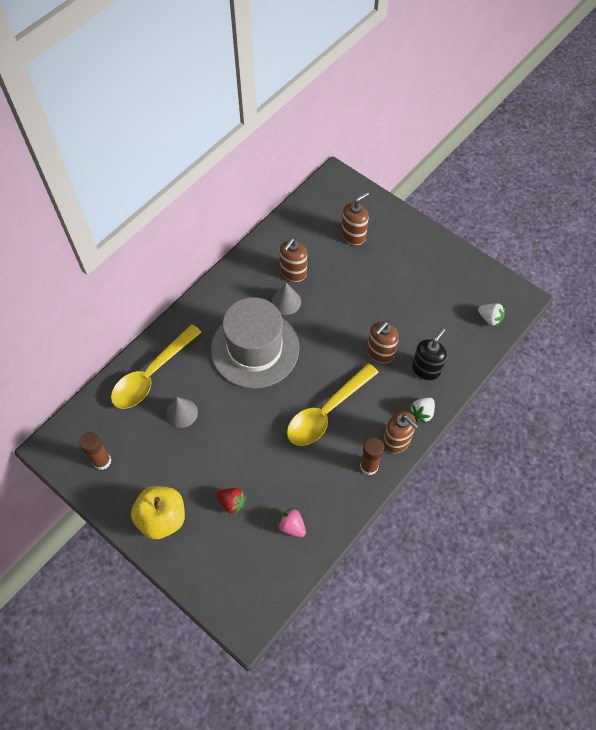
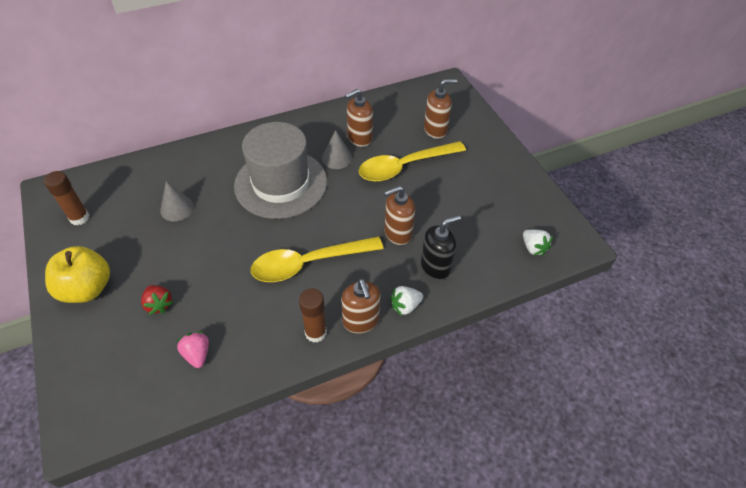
camera: 25 degrees right, 10 degrees down
yellow spoon [111,324,202,409] -> yellow spoon moved to [359,141,466,182]

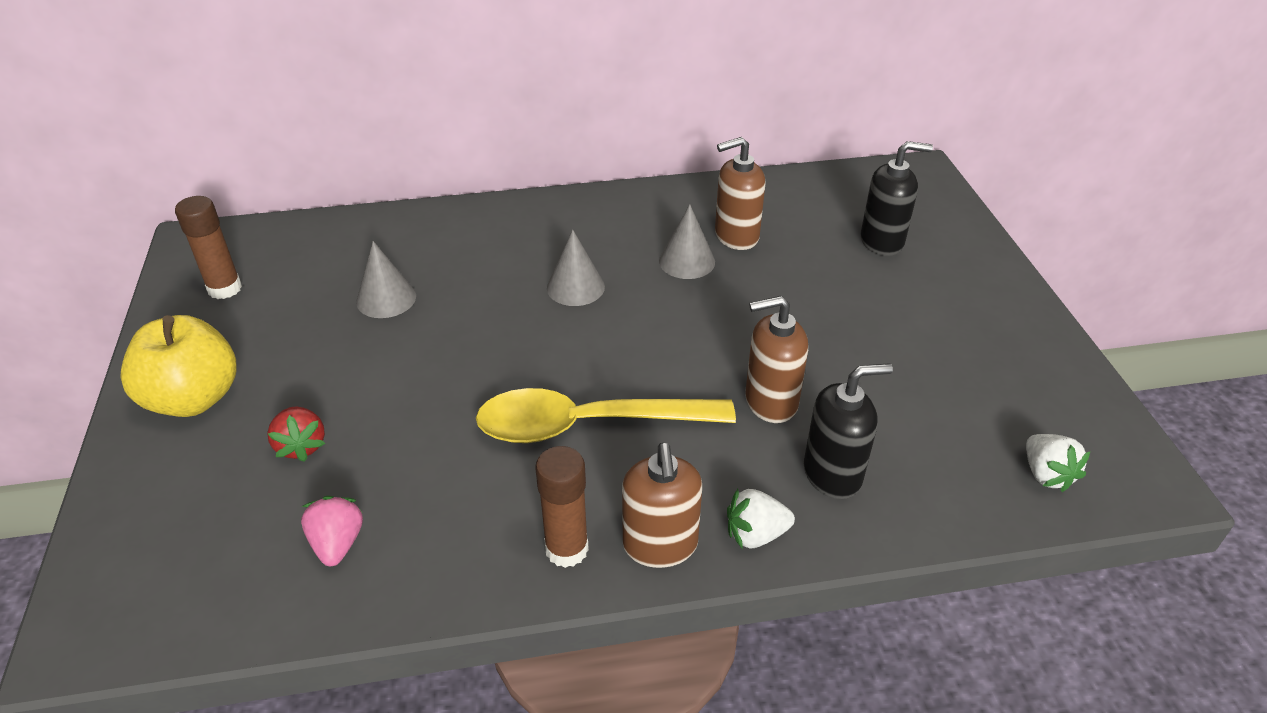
camera: 15 degrees right, 10 degrees down
grey hat [234,122,327,219] -> grey cone [547,230,605,306]
yellow spoon [359,141,466,182] -> none
brown soap dispenser [424,79,457,139] -> black soap dispenser [861,141,933,256]

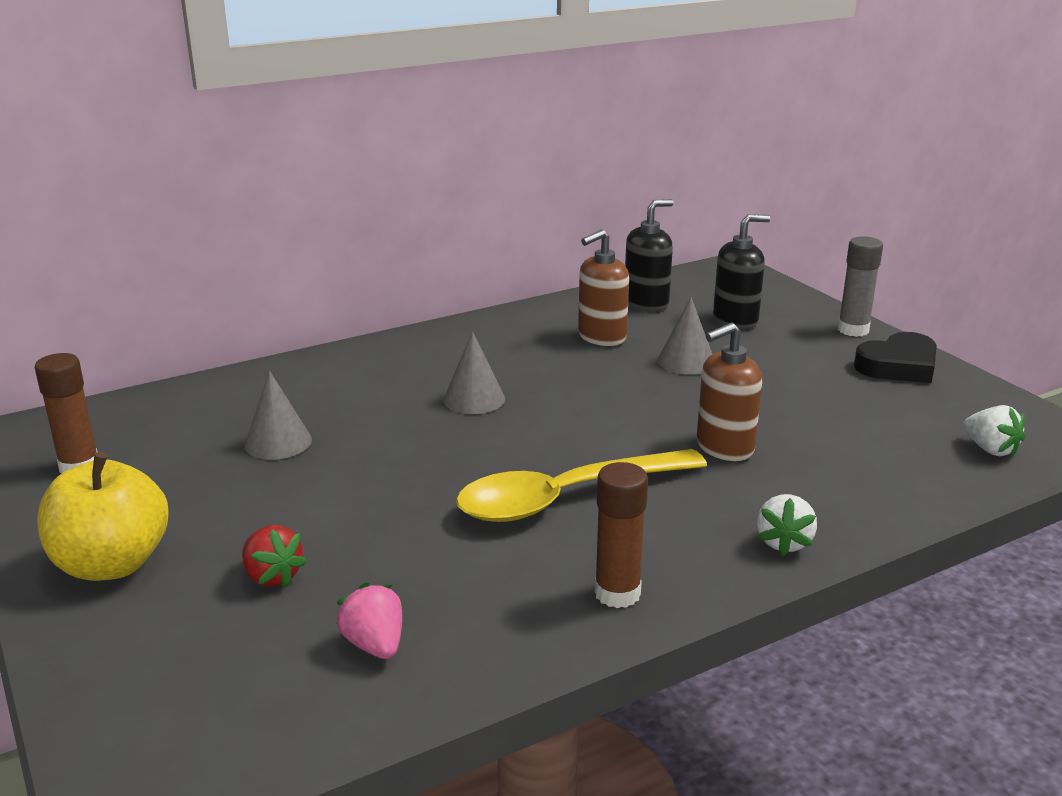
camera: 20 degrees left, 15 degrees down
brown soap dispenser [622,443,702,568] -> none
grey cone [659,204,715,279] -> grey cone moved to [657,297,712,375]
white strawberry [727,489,795,548] -> white strawberry turned 45 degrees counterclockwise [757,494,817,556]
black soap dispenser [804,363,893,499] -> black soap dispenser moved to [625,199,674,311]
none -> grey glue stick [838,236,883,337]
none -> black heart [854,332,937,383]

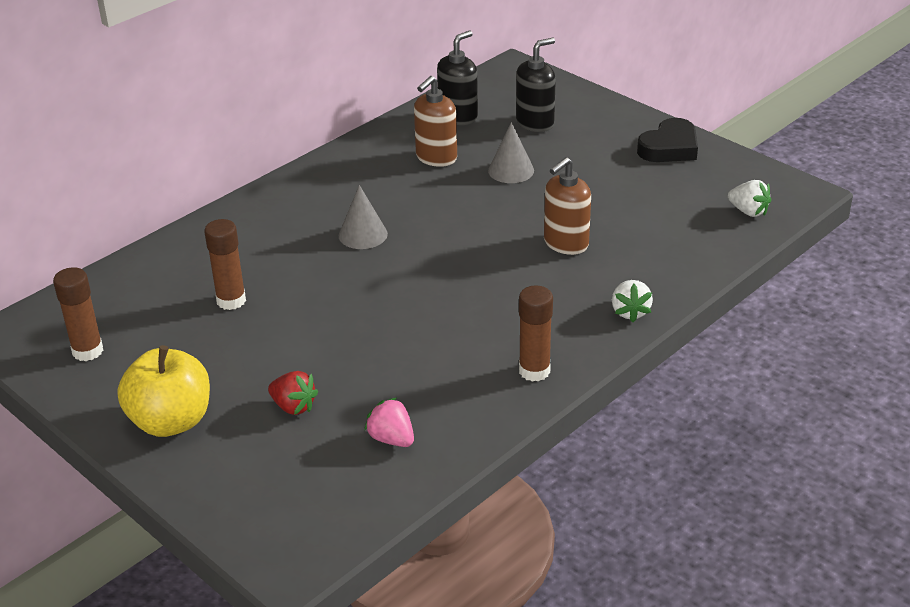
camera: 15 degrees left, 10 degrees up
grey cone [245,371,312,460] -> brown glue stick [204,219,246,310]
yellow spoon [456,449,707,522] -> none
grey glue stick [838,236,883,337] -> none

